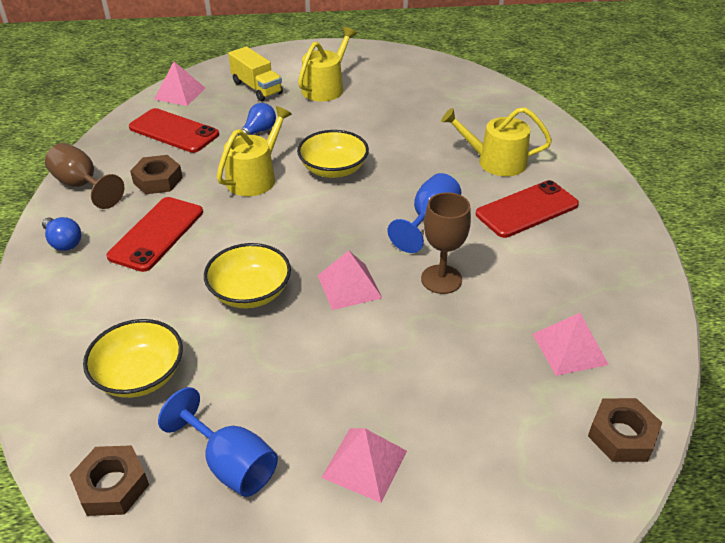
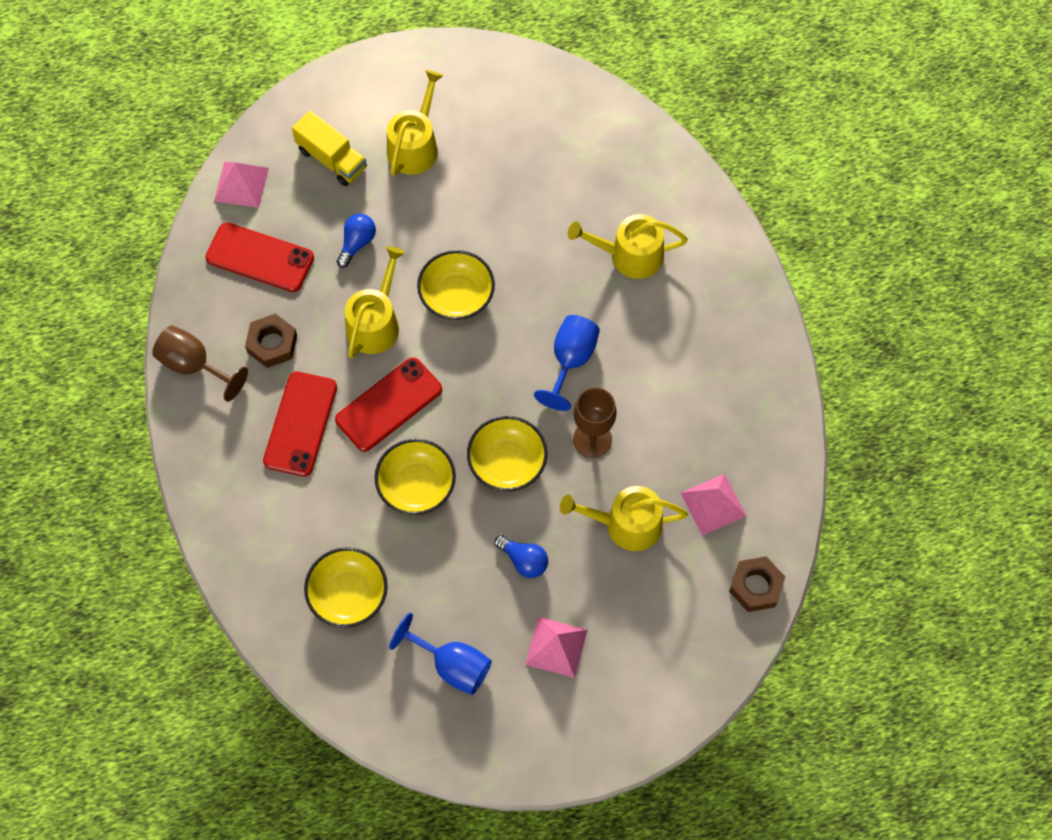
camera: 10 degrees left, 25 degrees up
blue light bulb [42,217,81,251] -> blue light bulb moved to [494,535,548,578]
brown nut [70,445,149,516] -> none
pink pyramid [318,251,382,310] -> yellow bowl [467,416,548,491]
red phone [476,180,579,238] -> red phone moved to [335,357,442,452]
none -> yellow watering can [560,486,688,551]

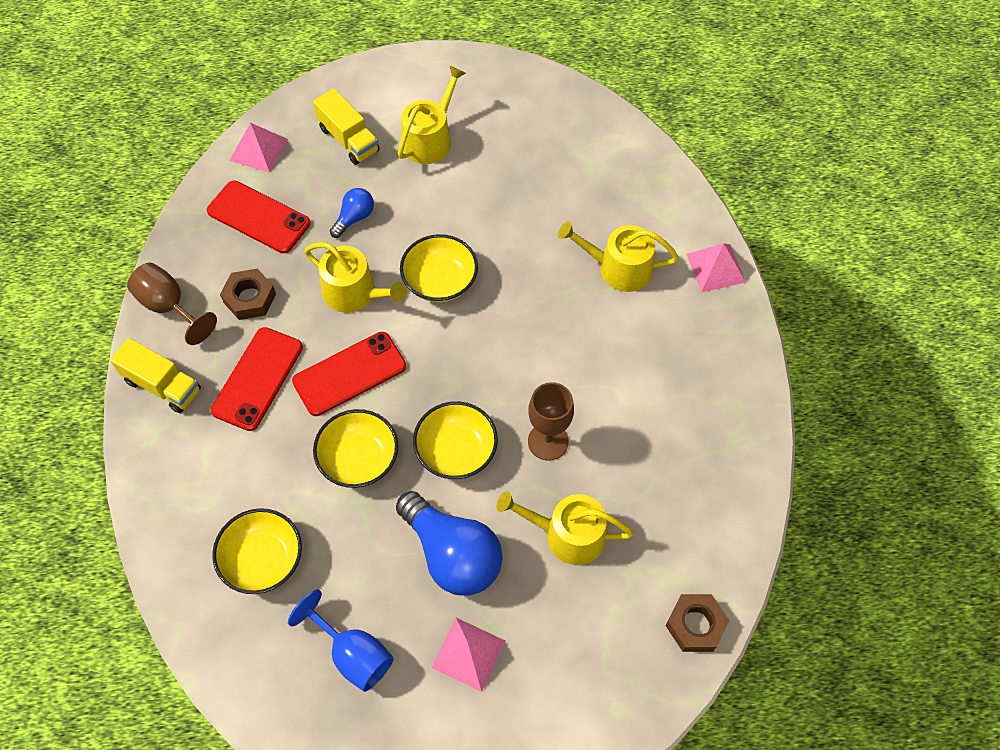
camera: 10 degrees right, 5 degrees down
yellow watering can [345,246,405,358] -> yellow watering can turned 90 degrees clockwise [304,242,407,313]
blue light bulb [494,535,548,578] -> blue light bulb [396,491,503,596], size x2.02
blue goblet [534,315,600,411] -> none
pink pyramid [681,474,746,536] -> pink pyramid moved to [686,243,746,292]
none -> yellow truck [110,338,201,413]

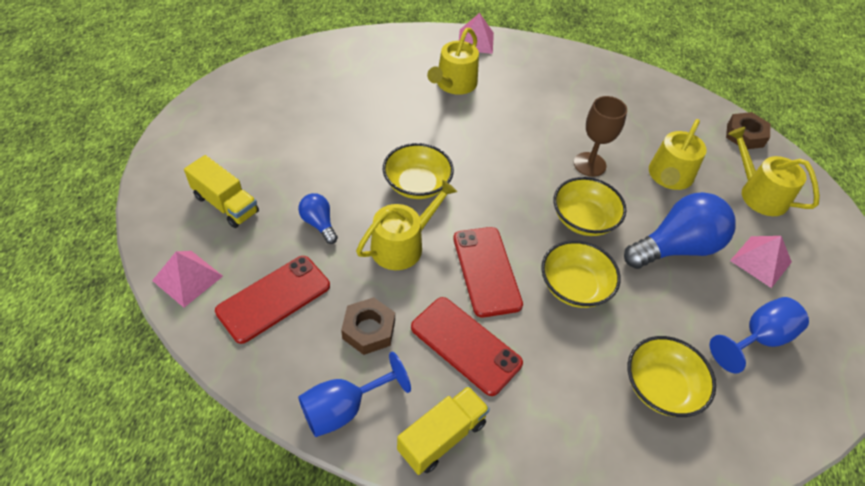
camera: 75 degrees left, 10 degrees down
brown goblet [127,263,217,345] -> blue goblet [298,352,411,437]
yellow truck [313,88,380,165] -> yellow truck turned 60 degrees clockwise [184,155,259,228]
yellow watering can [398,66,466,164] -> yellow watering can moved to [728,127,820,216]

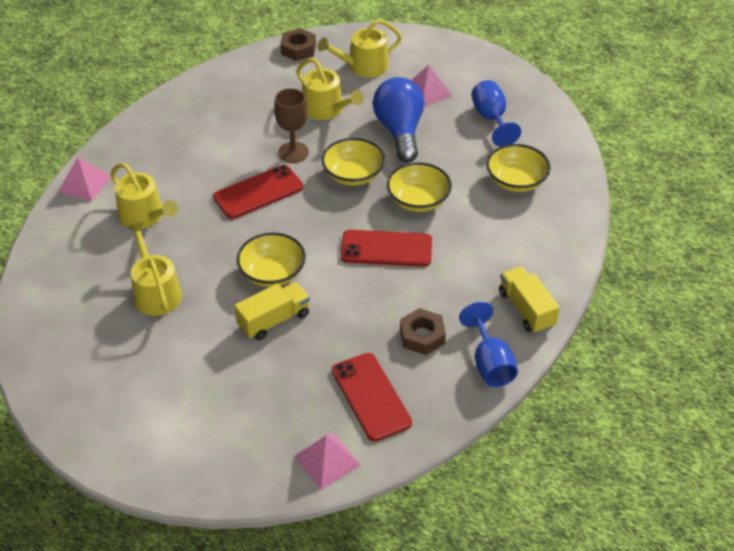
camera: 70 degrees left, 5 degrees down
yellow truck [184,155,259,228] -> yellow truck moved to [234,282,310,340]
blue light bulb [298,193,338,244] -> none
yellow watering can [356,180,457,270] -> yellow watering can moved to [127,222,182,316]
red phone [411,297,523,396] -> red phone moved to [213,165,303,219]

